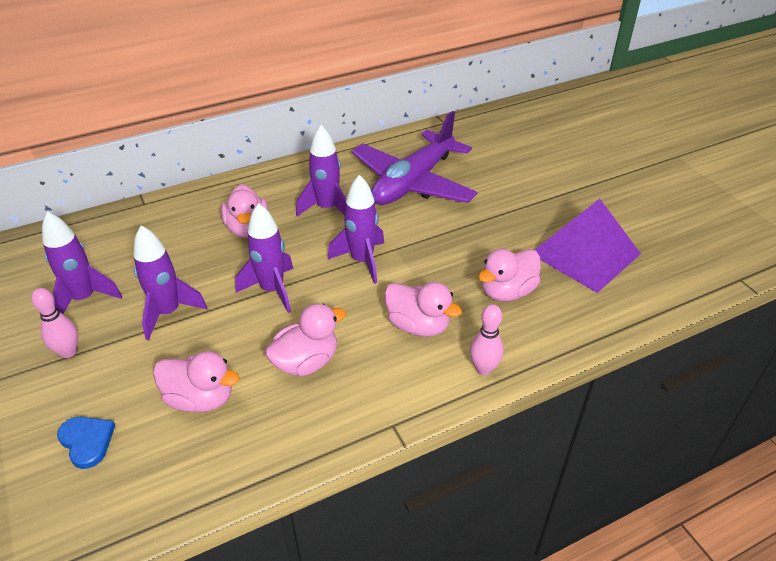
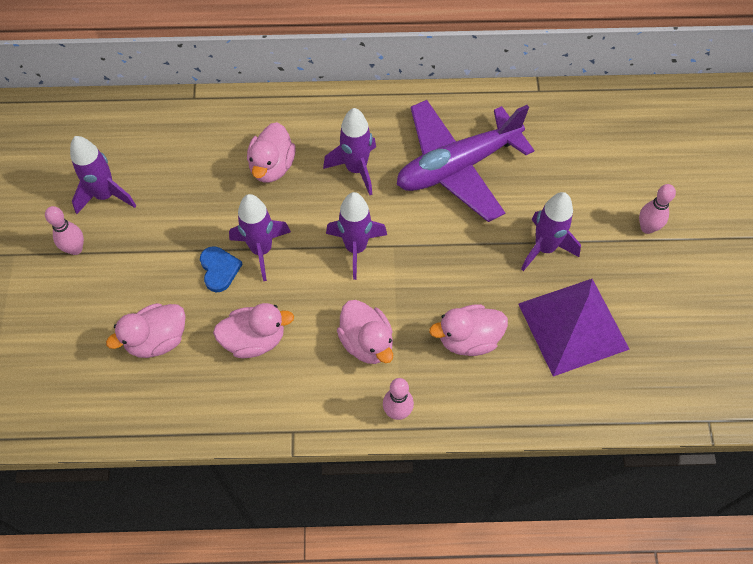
camera: 25 degrees right, 20 degrees up
blue heart [57,417,115,469] -> blue heart moved to [200,246,242,292]
purple rocket [133,225,207,340] -> purple rocket moved to [521,192,581,271]
pink duck [153,351,240,412] -> pink duck turned 105 degrees clockwise [106,303,186,358]
none -> pink bowling pin [639,184,676,234]

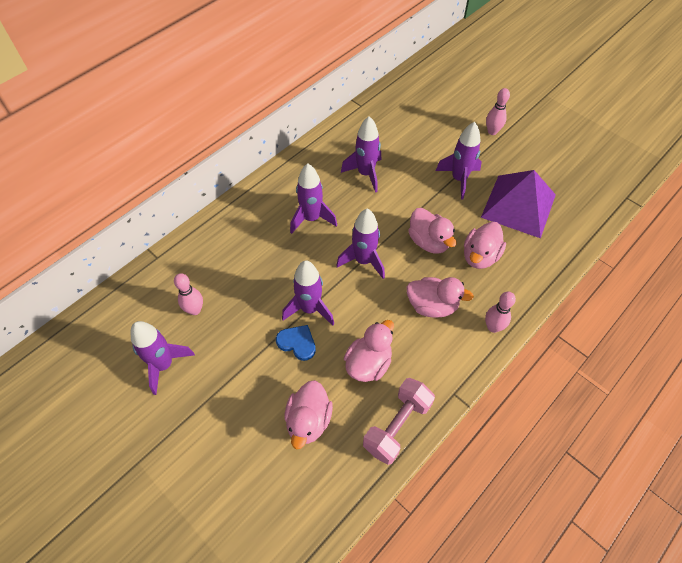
camera: 45 degrees left, 5 degrees down
pink bowling pin [45,206,84,255] -> pink bowling pin moved to [174,273,203,315]
pink duck [247,122,295,183] -> pink duck moved to [408,208,457,254]
purple plane [397,100,534,222] -> purple rocket [341,116,381,193]
none -> pink dumbbell [363,378,435,465]

